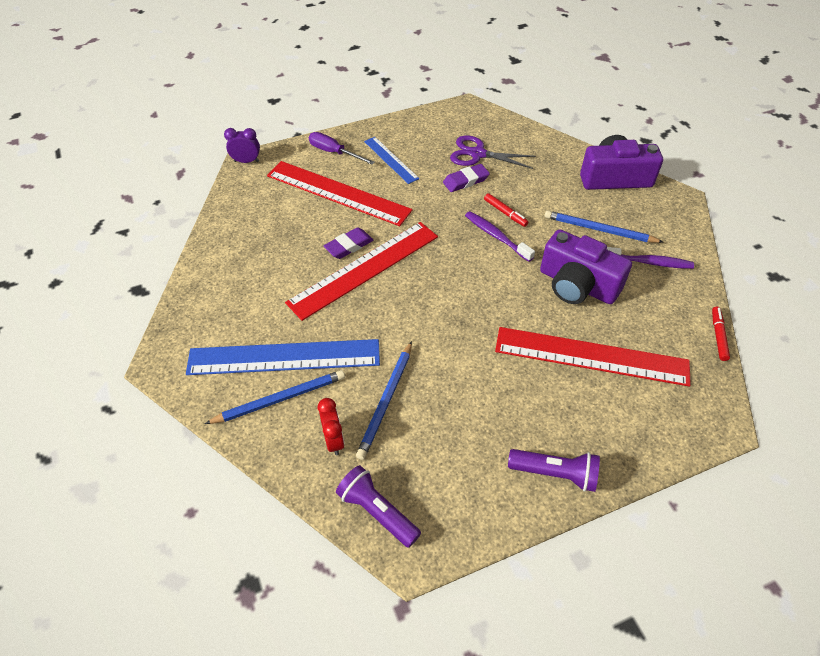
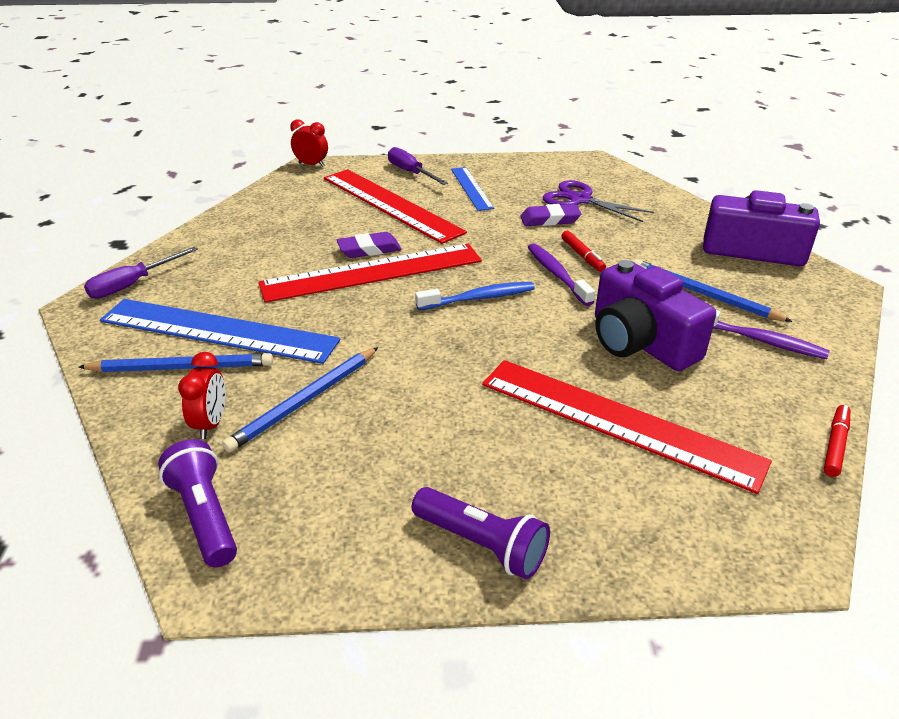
camera: 20 degrees right, 15 degrees down
purple clock [224,128,260,163] -> red clock [290,119,328,167]
none -> purple screwdriver [84,247,198,299]
none -> blue toothbrush [415,282,535,310]

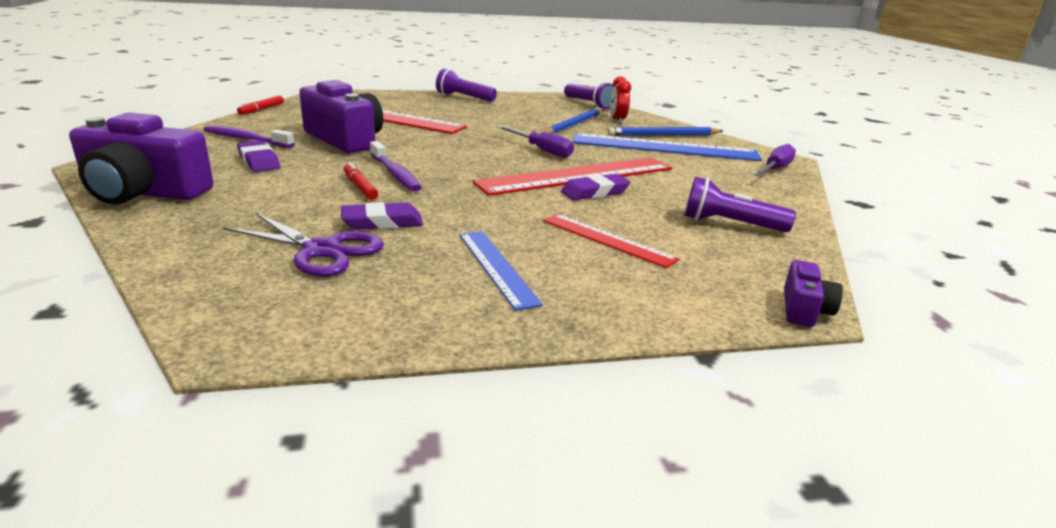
camera: 170 degrees right, 10 degrees down
red clock [290,119,328,167] -> purple camera [784,260,843,327]
red ruler [324,169,467,244] -> red ruler [543,214,679,268], size x0.54
purple screwdriver [388,147,448,185] -> purple screwdriver moved to [497,126,574,158]
blue toothbrush [415,282,535,310] -> none
blue pencil [634,259,793,322] -> purple eraser [237,140,280,172]
none -> purple flashlight [684,177,796,232]

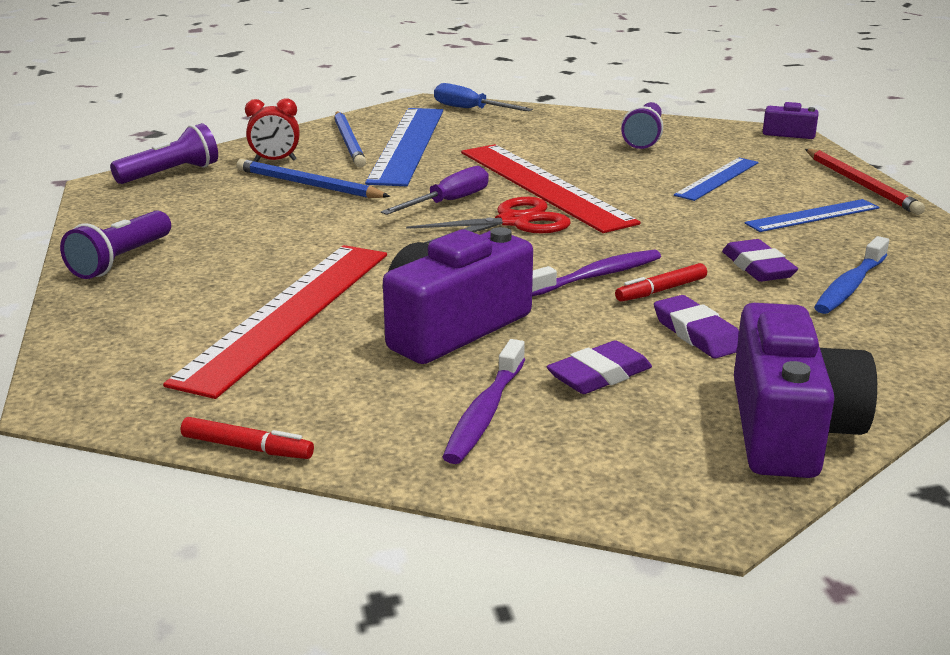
camera: 90 degrees left, 0 degrees up
purple scissors [223,213,384,277] -> blue toothbrush [814,236,889,314]
red ruler [543,214,679,268] -> blue ruler [674,158,759,201]
purple eraser [561,174,630,200] -> purple eraser moved to [654,295,739,358]
purple screwdriver [755,144,796,177] -> blue screwdriver [434,83,533,111]
none -> red scissors [406,197,571,244]
none -> red pencil [805,149,925,215]

